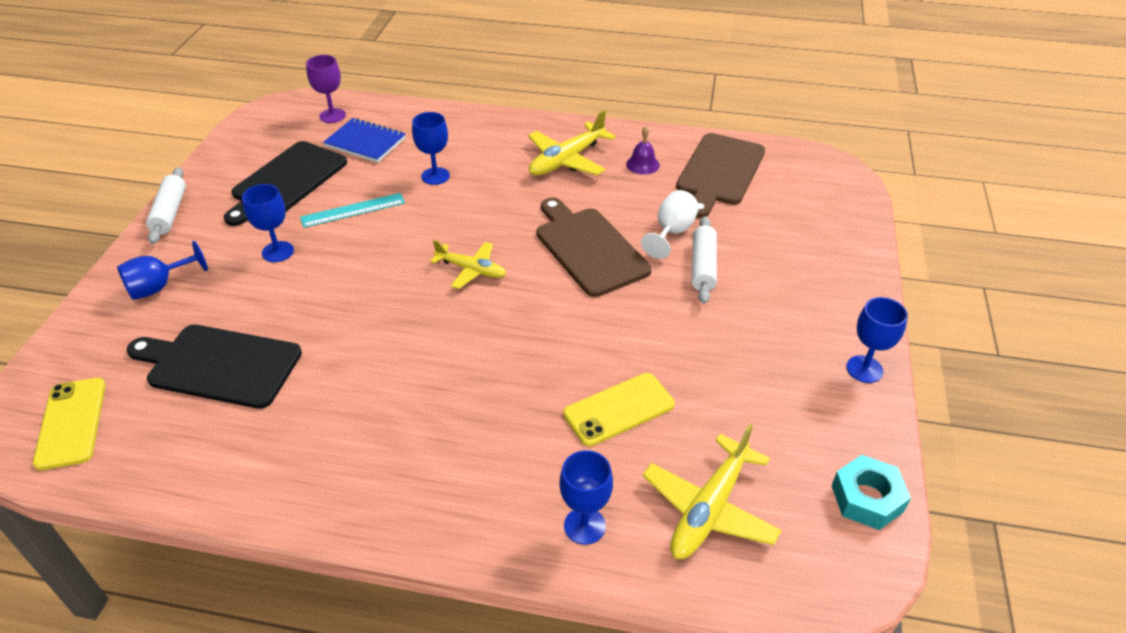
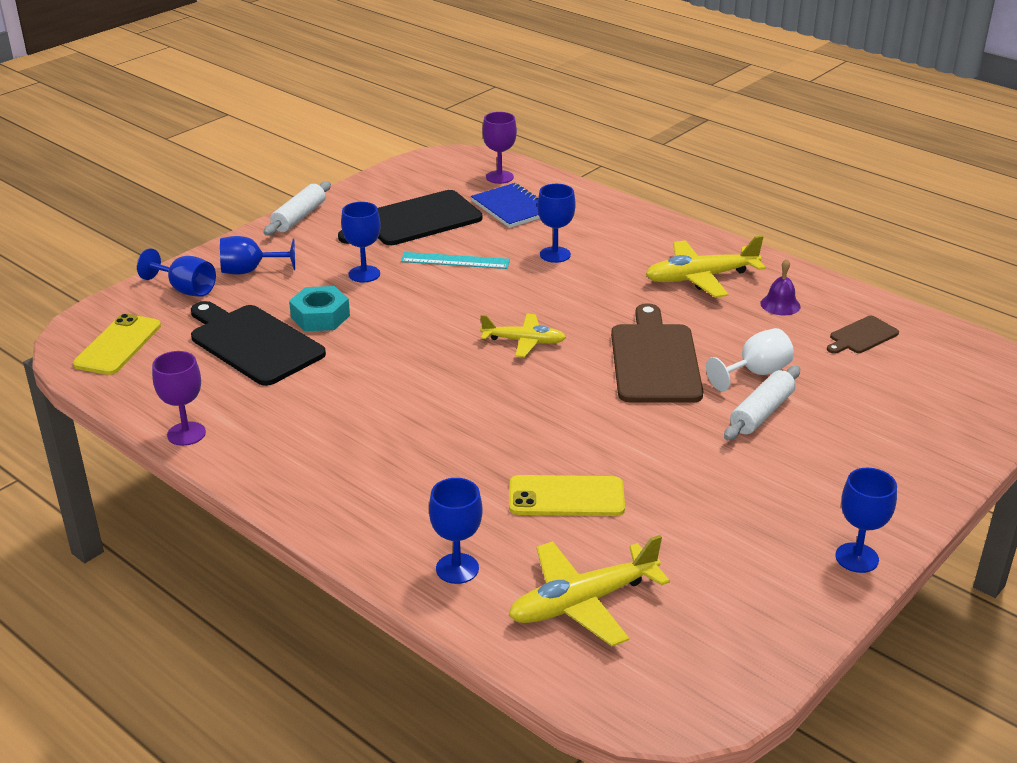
camera: 30 degrees right, 10 degrees down
yellow plane [430,240,506,289] -> yellow plane turned 45 degrees counterclockwise [480,314,566,357]
brown cutting board [676,133,765,218] -> brown cutting board [827,316,899,354], size x0.50
turquoise nut [832,455,911,530] -> turquoise nut moved to [289,286,350,331]
none -> blue goblet [137,248,216,297]
none -> purple goblet [152,351,206,446]

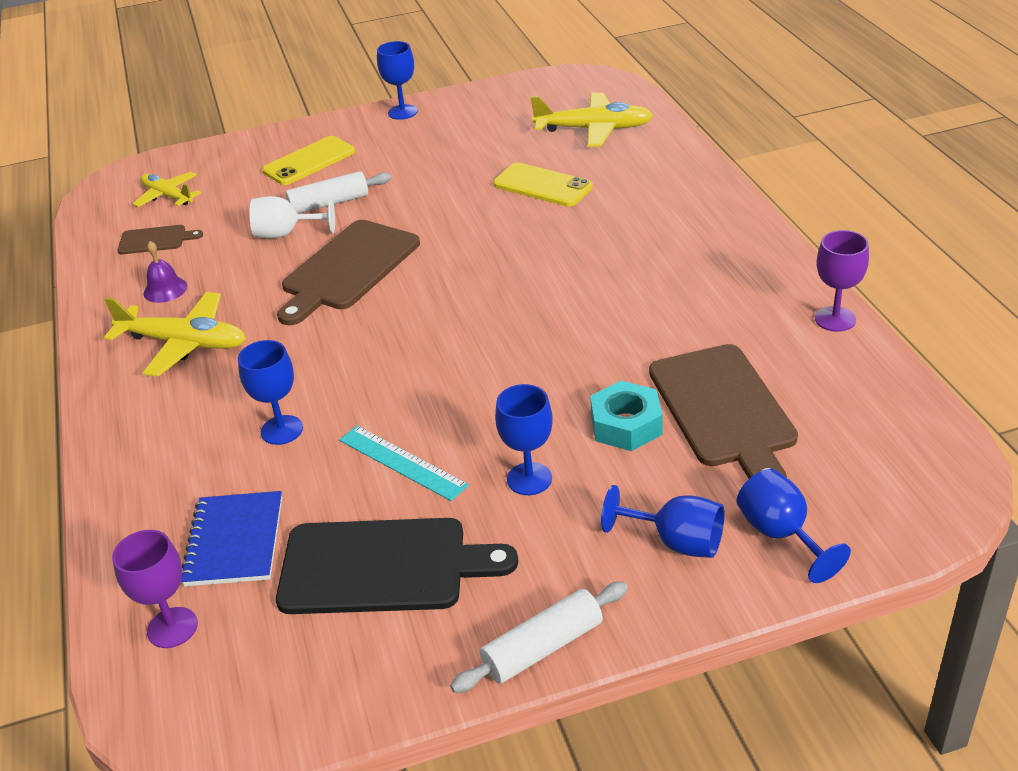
camera: 145 degrees left, 5 degrees up
yellow phone [73,314,161,375] -> yellow phone moved to [262,136,355,185]
black cutting board [191,301,326,386] -> brown cutting board [649,344,798,479]
blue goblet [429,478,483,584] -> none
yellow plane [480,314,566,357] -> yellow plane moved to [133,172,201,207]

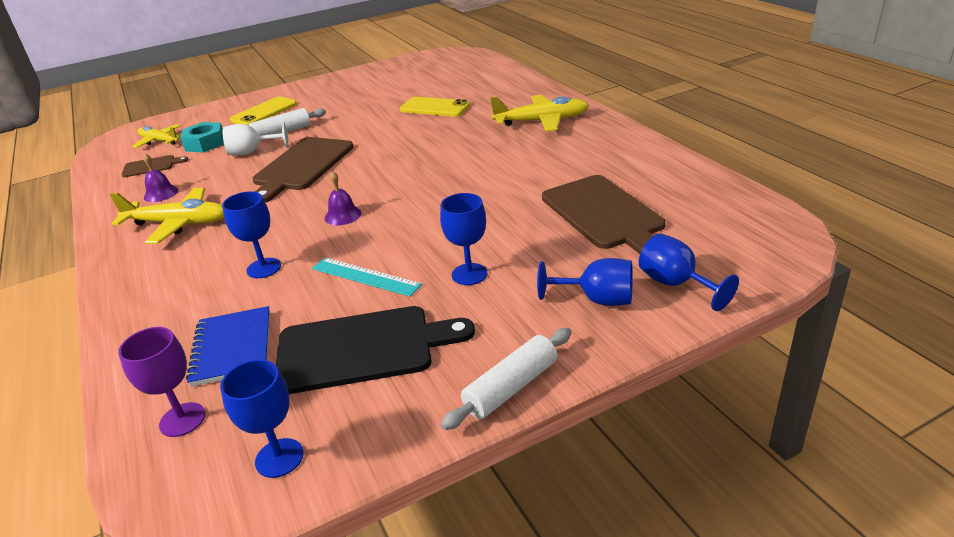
camera: 10 degrees left, 5 degrees down
blue goblet [377,41,418,120] -> blue goblet moved to [220,359,304,478]
yellow plane [530,93,653,147] -> yellow plane moved to [490,95,589,131]
turquoise nut [590,381,663,451] -> turquoise nut moved to [180,122,224,153]
purple goblet [815,230,869,332] -> none
none -> purple bell [325,172,361,225]

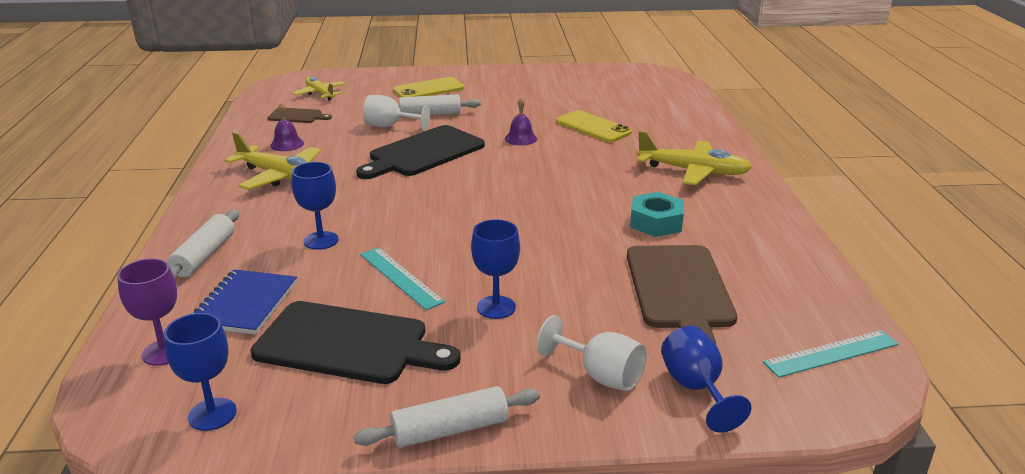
camera: 20 degrees right, 5 degrees down
turquoise nut [180,122,224,153] -> turquoise nut moved to [630,192,684,237]
brown cutting board [253,137,354,203] -> black cutting board [356,125,485,179]
purple bell [325,172,361,225] -> purple bell moved to [505,97,537,145]
blue goblet [537,258,633,306] -> white goblet [537,315,647,391]
none -> white rolling pin [167,209,239,279]
none -> turquoise ruler [763,330,899,378]

